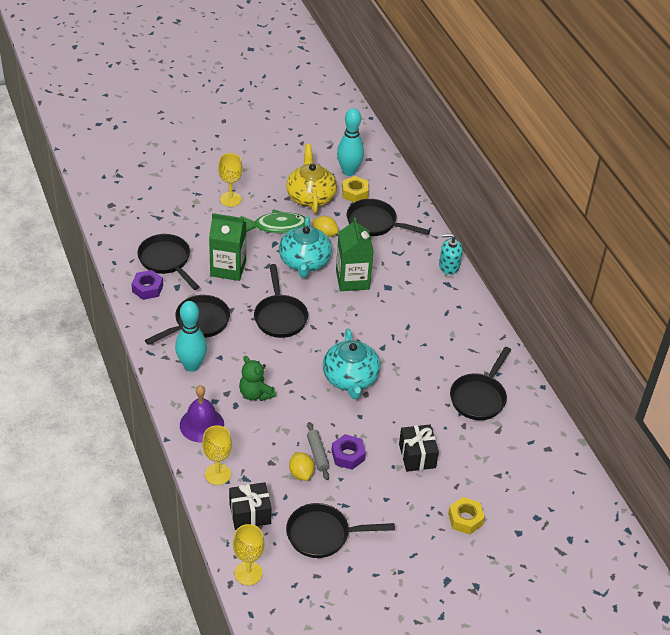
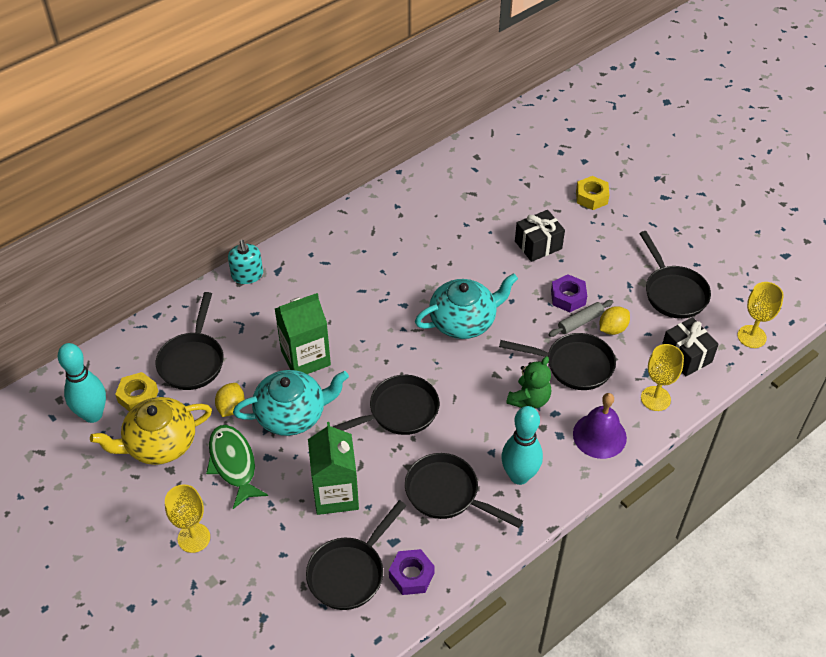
camera: 105 degrees left, 5 degrees up
black pan [450,347,511,420] -> black pan moved to [499,333,616,390]

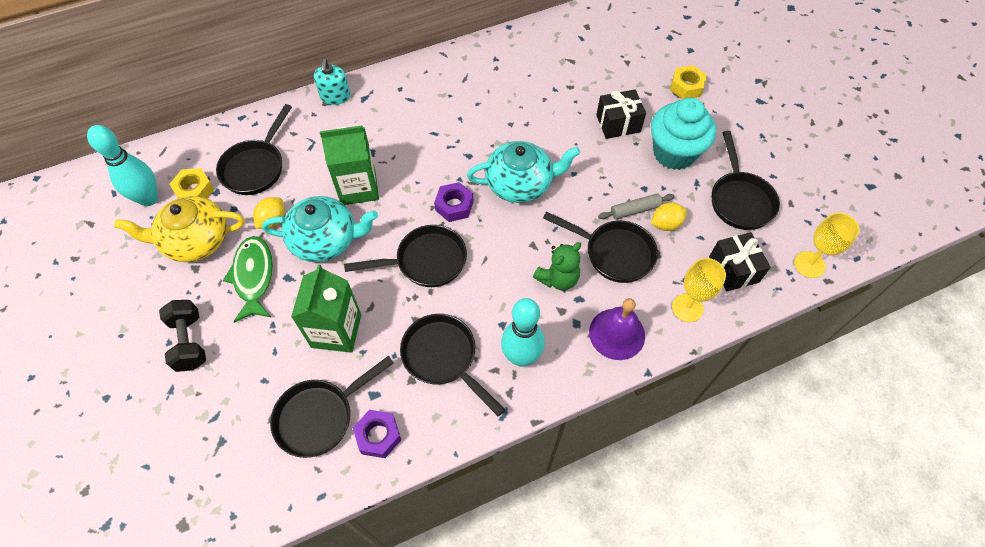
camera: 15 degrees right, 10 degrees up
yellow goblet [165,484,210,553] -> black dumbbell [159,300,206,372]
purple nut [551,274,587,312] -> purple nut moved to [434,182,474,222]
none -> turquoise cupcake [651,98,716,170]

